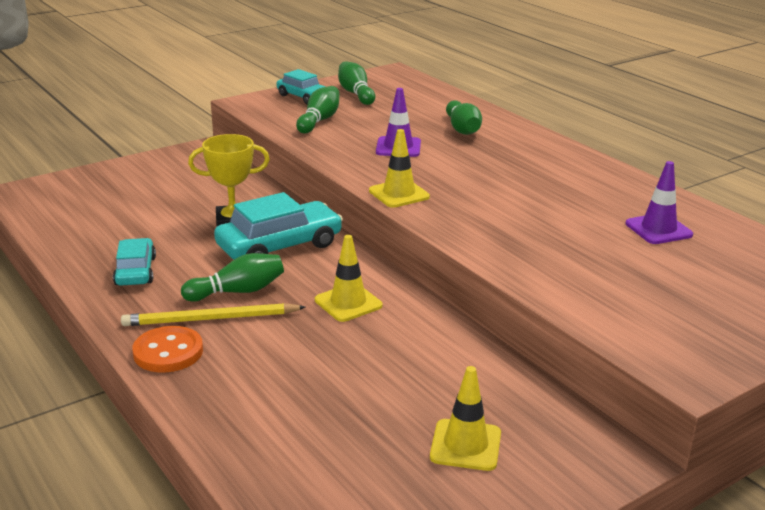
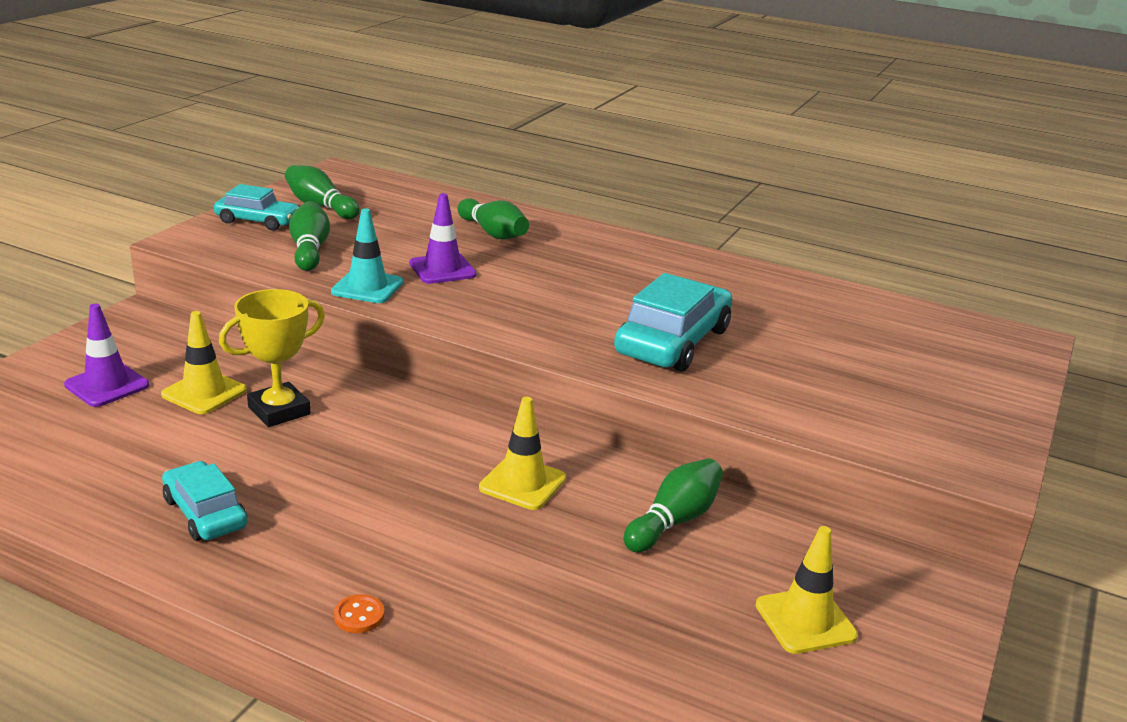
camera: 30 degrees left, 0 degrees up
yellow pencil [121,303,305,326] -> none
orange button [132,326,203,373] -> orange button [334,594,384,633], size x0.51
green bowling pin [181,253,284,302] -> green bowling pin moved to [624,458,723,552]
turquoise car [214,192,343,260] -> turquoise car moved to [614,273,732,372]
yellow traffic cone [369,129,430,208] -> yellow traffic cone moved to [161,311,247,414]
purple traffic cone [625,161,693,244] -> purple traffic cone moved to [64,304,149,407]
none -> turquoise traffic cone [331,209,403,303]

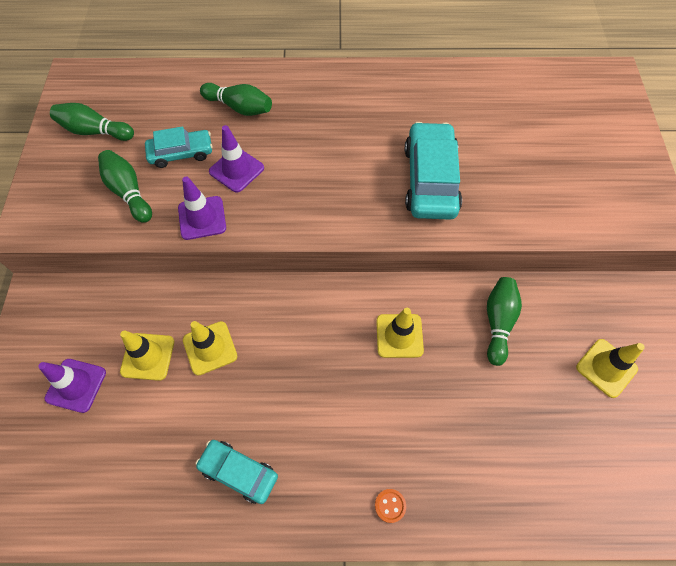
camera: 25 degrees left, 35 degrees up
turquoise car [214,184,299,231] -> turquoise car moved to [145,126,213,168]
yellow trophy [219,289,325,427] -> yellow traffic cone [183,321,237,376]
turquoise traffic cone [331,209,403,303] -> purple traffic cone [178,177,226,240]

